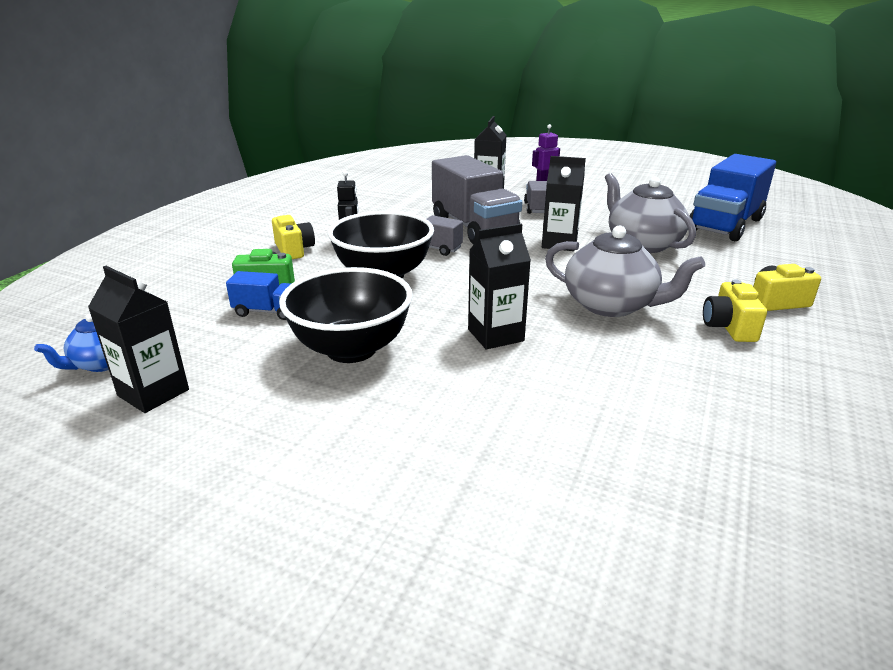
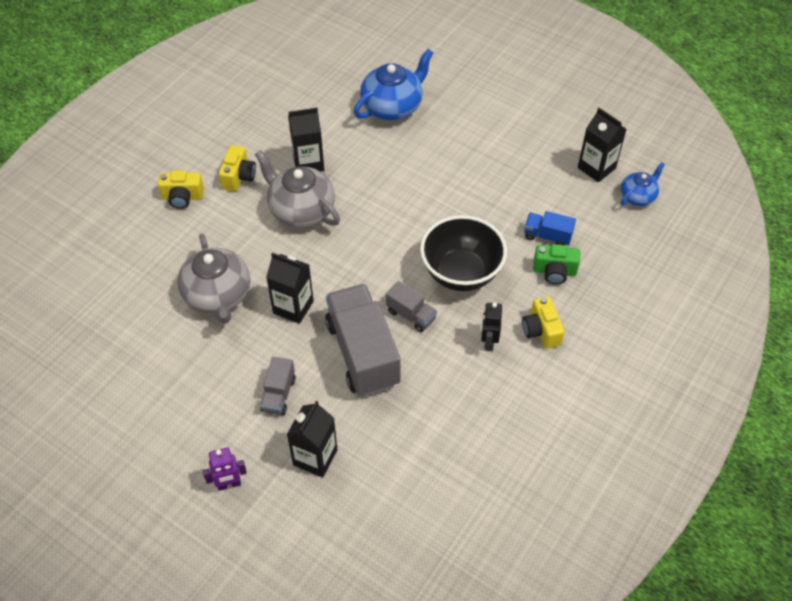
camera: 170 degrees left, 25 degrees up
black bowl [279,267,413,363] -> none
black carton [468,224,531,350] -> black carton moved to [288,108,324,172]
blue truck [688,154,776,241] -> none
none -> blue teapot [354,49,433,120]

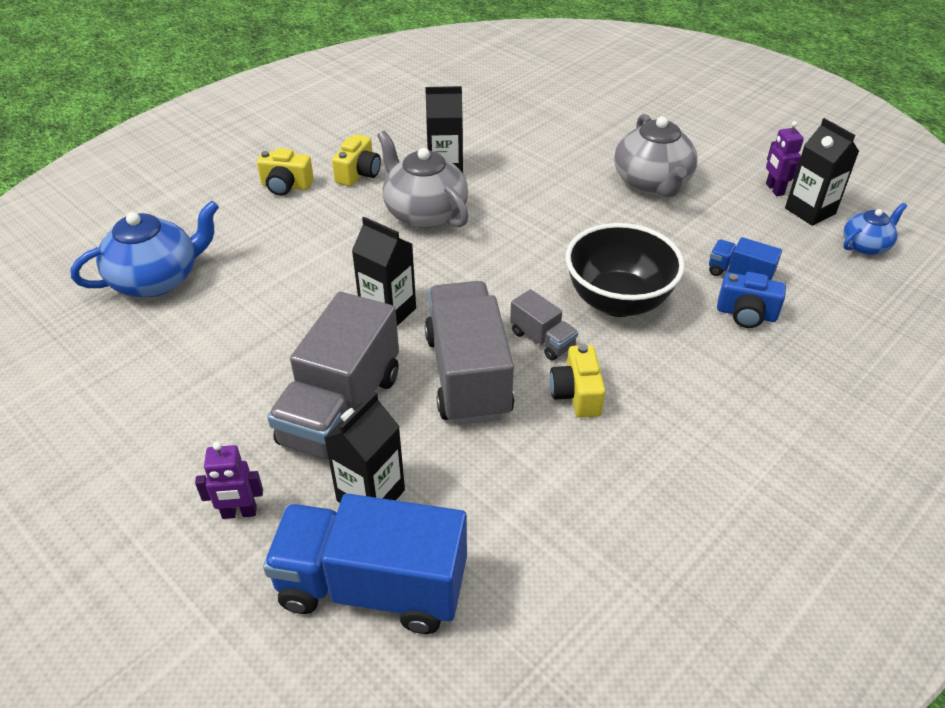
camera: 10 degrees right, 10 degrees down
grey teapot [177,234,250,324] -> grey teapot moved to [614,114,698,197]
grey truck [260,357,296,415] -> grey truck [267,292,399,459], size x2.09
blue teapot [354,49,433,120] -> blue teapot moved to [71,200,219,297]
black robot [481,302,502,351] -> none
yellow camera [522,296,565,349] -> yellow camera moved to [550,344,606,418]
green camera [533,244,580,285] -> blue camera [717,272,786,328]
none -> blue truck [263,493,467,634]
none -> purple robot [766,121,804,196]

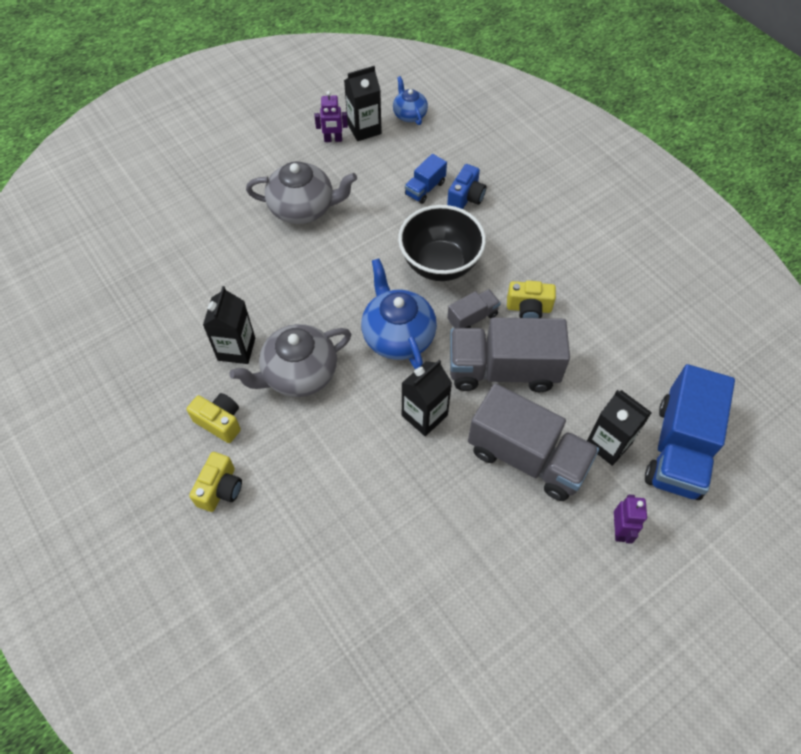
camera: 80 degrees left, 15 degrees up
blue teapot [71,200,219,297] -> blue teapot moved to [361,258,437,370]

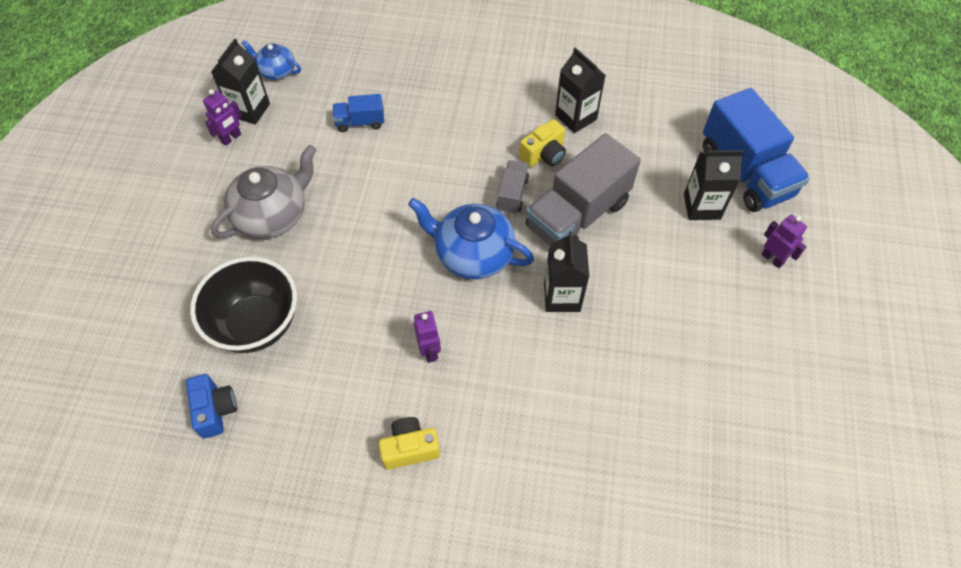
camera: 45 degrees left, 0 degrees up
yellow camera [189,452,242,512] -> none
black carton [203,286,255,364] -> black carton moved to [555,47,606,133]
grey teapot [229,324,351,397] -> purple robot [414,311,441,363]
black bowl [398,205,486,281] -> black bowl moved to [190,257,297,353]
blue truck [405,154,447,204] -> blue truck turned 90 degrees clockwise [333,94,384,132]
blue camera [447,164,486,209] -> blue camera moved to [186,374,237,439]
grey truck [468,383,599,501] -> none

